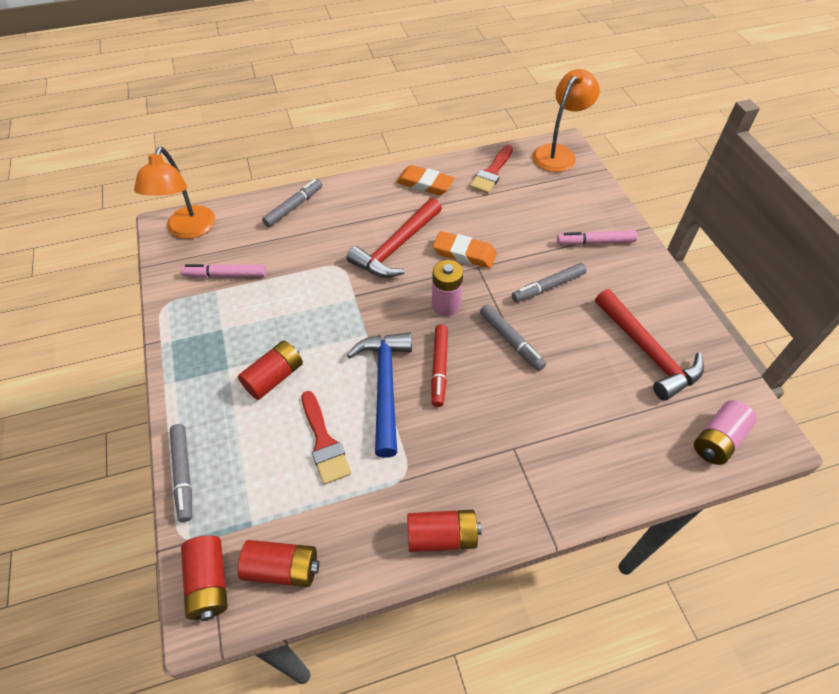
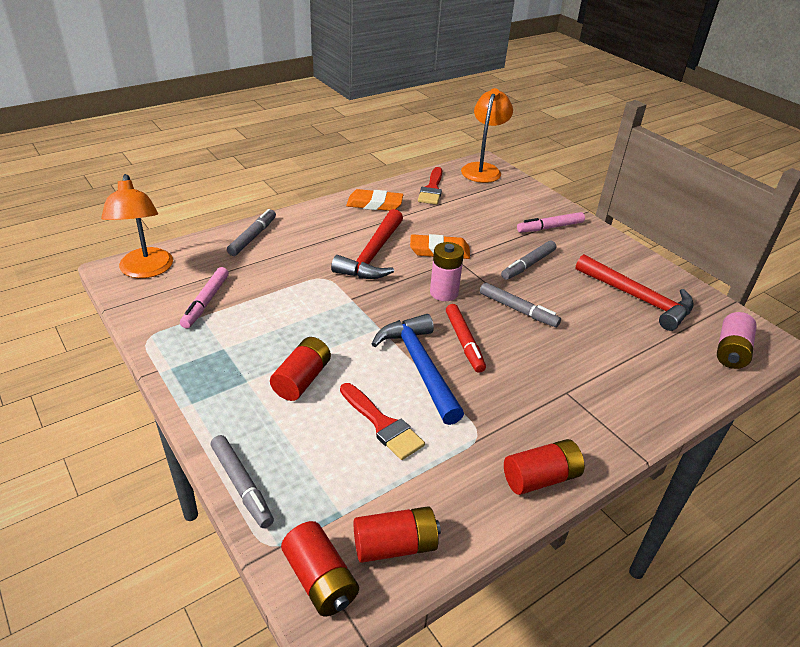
camera: 20 degrees left, 15 degrees down
pink marker [181,264,266,278] -> pink marker turned 60 degrees counterclockwise [180,267,229,328]

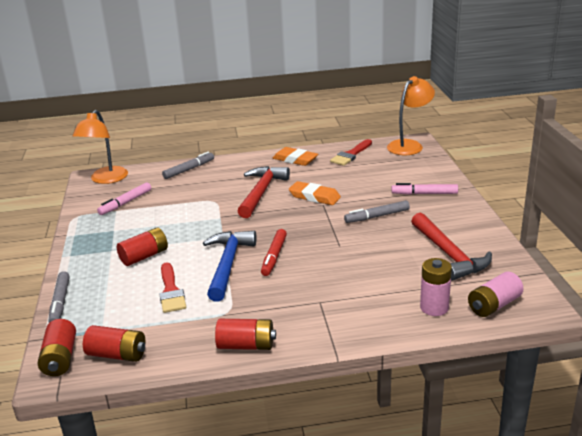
camera: 30 degrees right, 10 degrees down
red hammer [331,209,403,279] -> red hammer turned 150 degrees clockwise [237,166,290,218]
pink battery [430,242,464,301] -> pink battery moved to [420,258,452,316]
grey marker [480,282,561,327] -> none

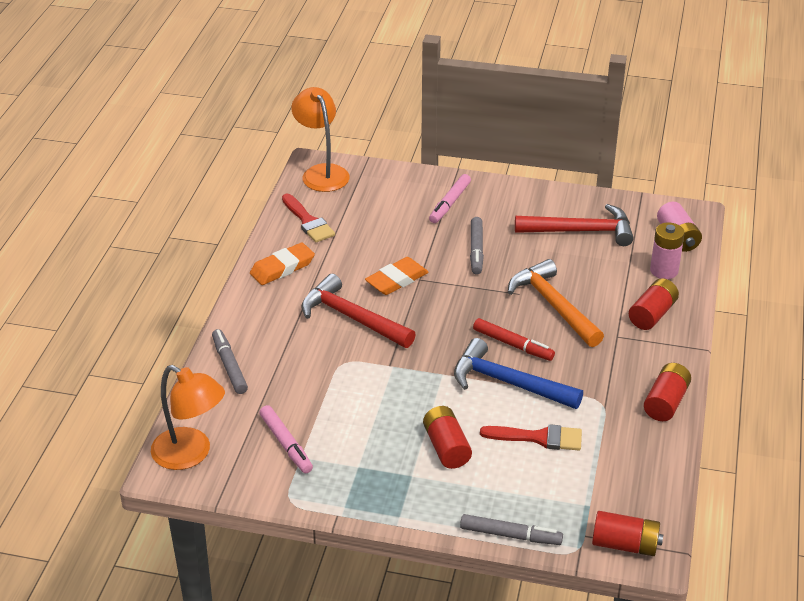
camera: 70 degrees left, 10 degrees up
red battery [83,325,145,362] -> red battery moved to [629,278,679,330]
none -> orange hammer [508,259,604,347]

